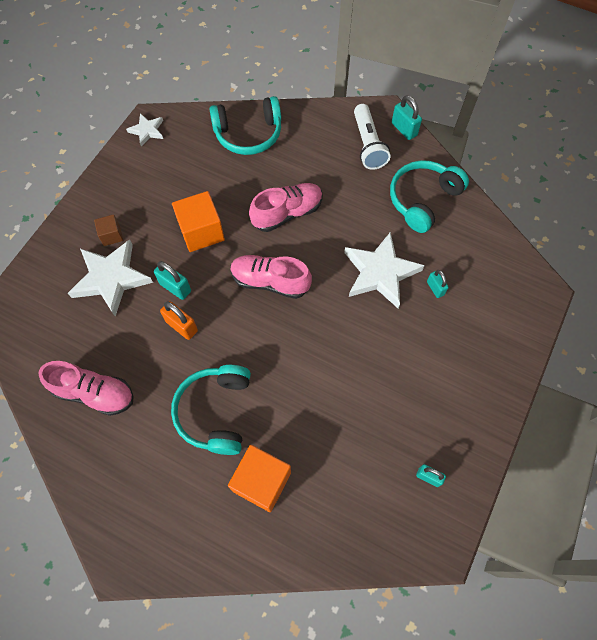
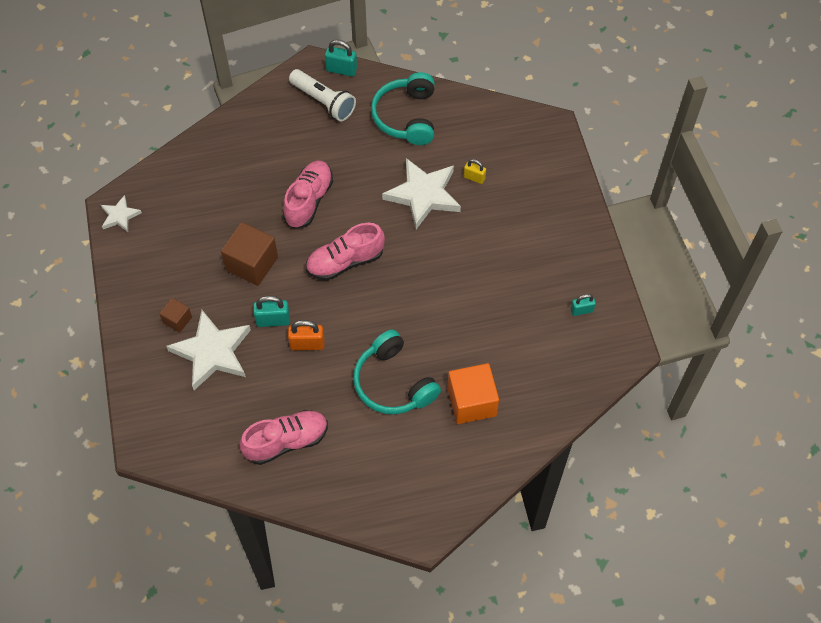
camera: 40 degrees left, 5 degrees down
orange cube [172,191,225,252] -> brown cube [221,222,278,286]
turquoise headphones [209,96,281,155] -> none
turquoise padlock [427,270,449,298] -> yellow padlock [464,159,486,184]

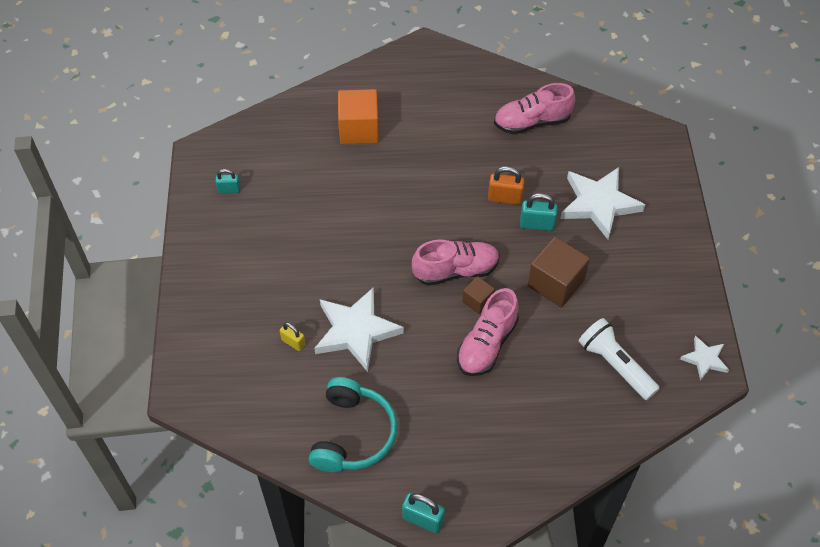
camera: 170 degrees left, 5 degrees down
brown cube [159,298,192,333] -> brown cube moved to [462,276,495,314]
white flashlight [289,69,356,121] -> white flashlight moved to [579,318,660,400]
turquoise headphones [353,330,441,414] -> none

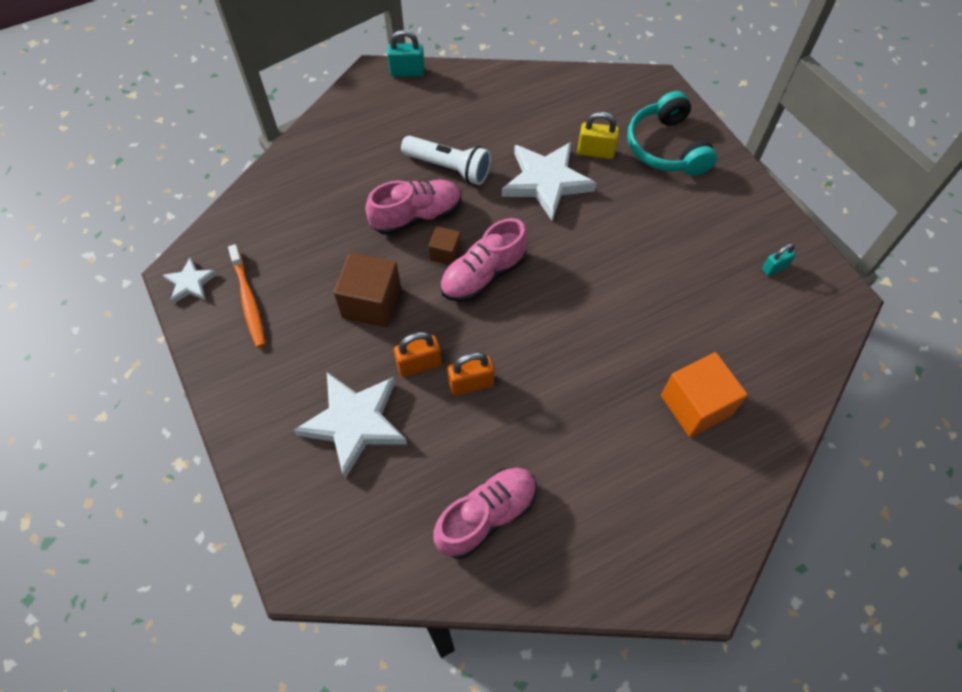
camera: 155 degrees right, 5 degrees up
yellow padlock [280,322,305,351] -> yellow padlock [577,112,619,159], size x1.51
turquoise headphones [309,377,398,472] -> turquoise headphones moved to [627,91,717,176]
pink shoe [457,288,519,376] -> pink shoe turned 60 degrees clockwise [365,180,462,235]
turquoise padlock [520,193,558,231] -> orange padlock [394,332,442,377]
white flashlight [579,318,660,400] -> white flashlight moved to [401,136,491,185]
none -> orange toothbrush [228,244,266,348]

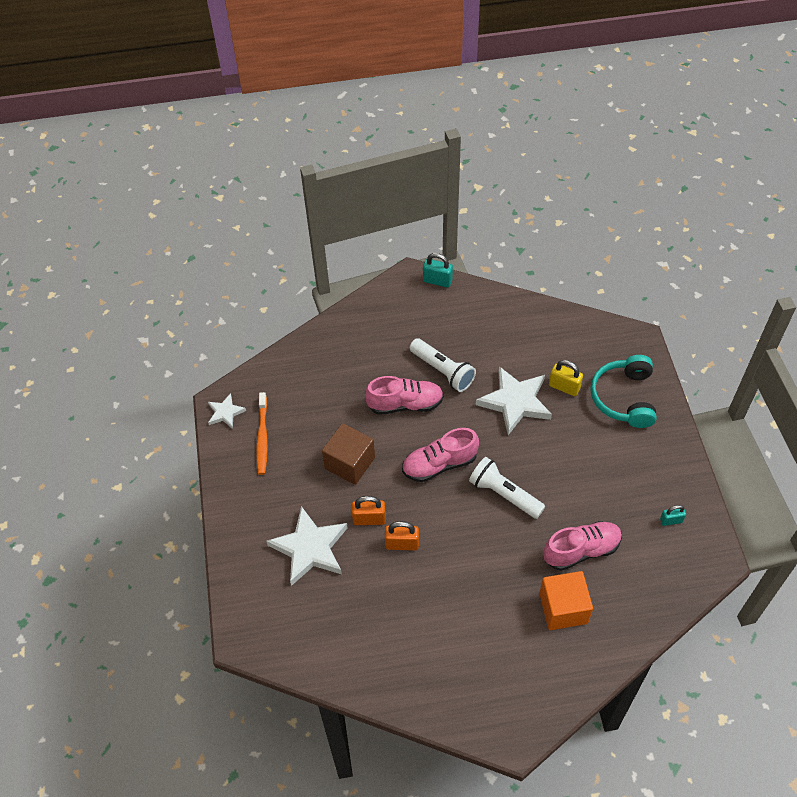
camera: 20 degrees right, 5 degrees down
brown cube [428,226,461,265] -> none
pink shoe [433,467,537,559] -> pink shoe moved to [543,521,622,571]
none -> white flashlight [469,457,545,519]

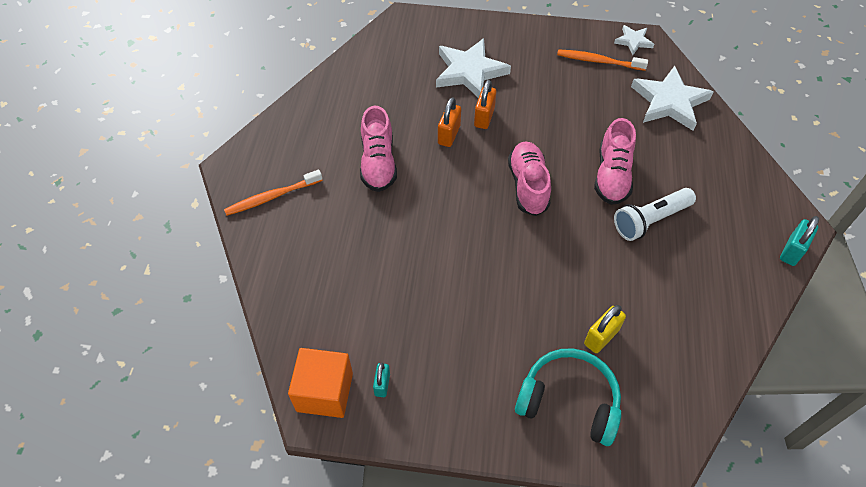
camera: 105 degrees right, 0 degrees up
brown cube [322,423,375,485] -> none
white flashlight [469,457,545,519] -> none
white star [476,366,552,435] -> white star moved to [631,66,713,131]
orange cube [539,571,593,630] -> orange cube moved to [288,348,353,418]
pink shoe [543,521,622,571] -> pink shoe moved to [360,106,397,192]
none -> orange toothbrush [224,170,322,216]

